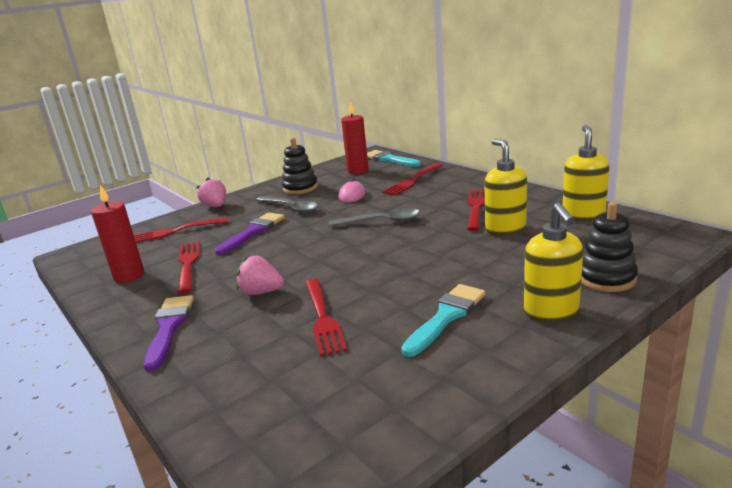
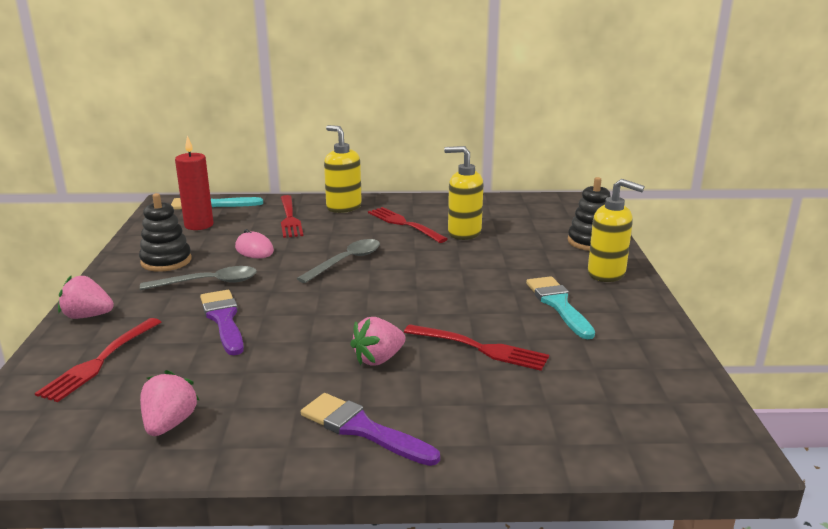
camera: 55 degrees left, 0 degrees up
red candle [91,185,144,283] -> pink strawberry [140,370,199,436]
red fork [178,241,200,294] -> none
yellow soap dispenser [563,125,609,222] -> yellow soap dispenser moved to [324,125,362,213]

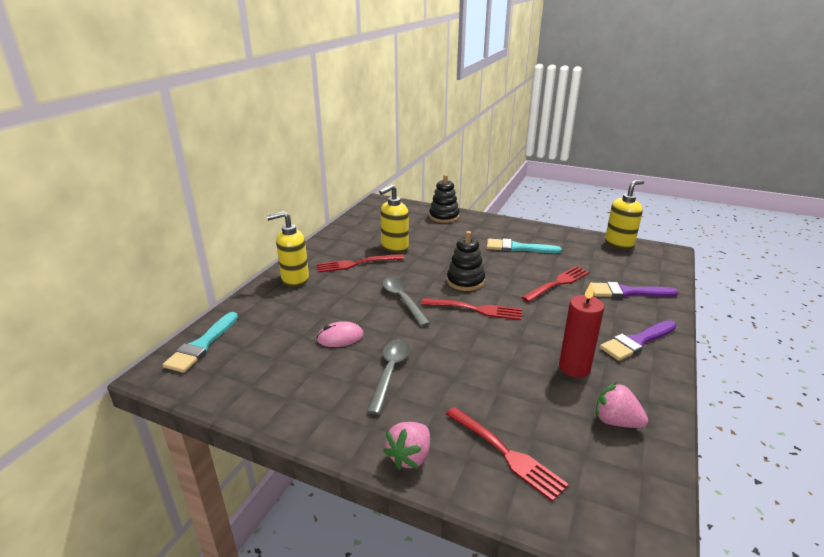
camera: 65 degrees left, 5 degrees up
black stacking toy [139,193,192,272] -> black stacking toy moved to [447,231,485,291]
red candle [175,136,213,230] -> red candle moved to [559,282,604,378]
purple brush [200,290,244,355] -> purple brush moved to [592,282,678,298]
red fork [280,195,303,238] -> red fork moved to [421,298,522,320]
pink strawberry [350,317,406,366] -> none
yellow soap dispenser [588,179,645,282] -> yellow soap dispenser moved to [605,180,644,249]

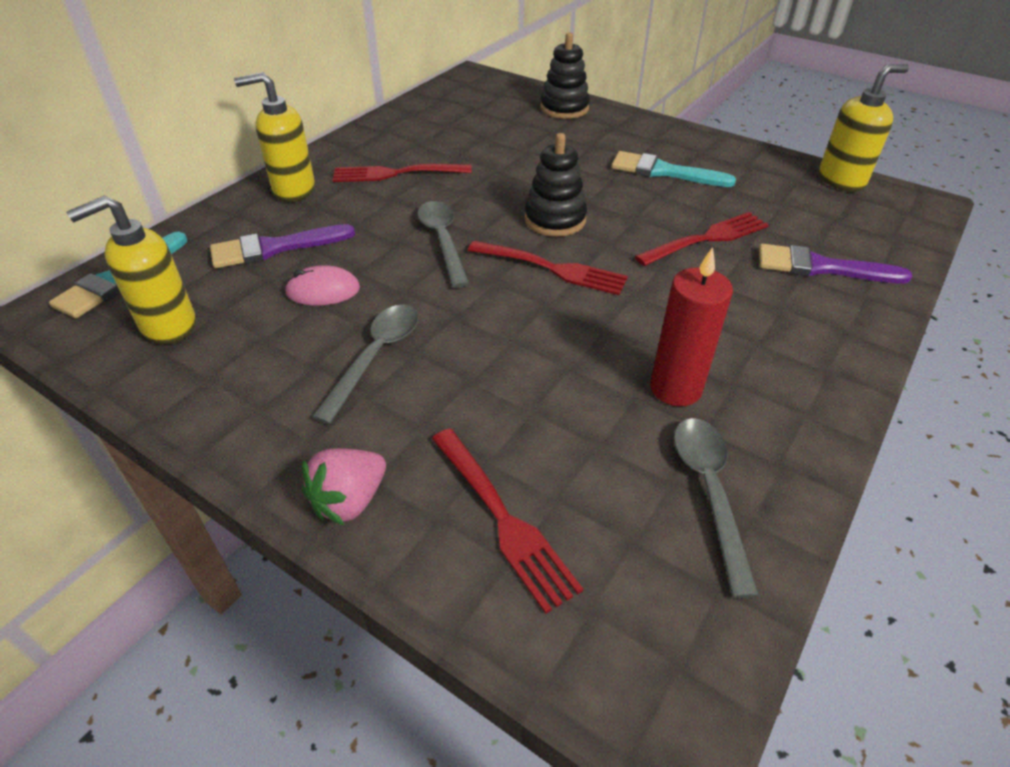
camera: 10 degrees right, 15 degrees up
yellow soap dispenser [379,185,409,253] -> yellow soap dispenser moved to [66,196,196,345]
pink strawberry [596,382,648,428] -> grey spoon [674,418,759,598]
purple brush [600,320,677,361] -> purple brush moved to [210,224,355,268]

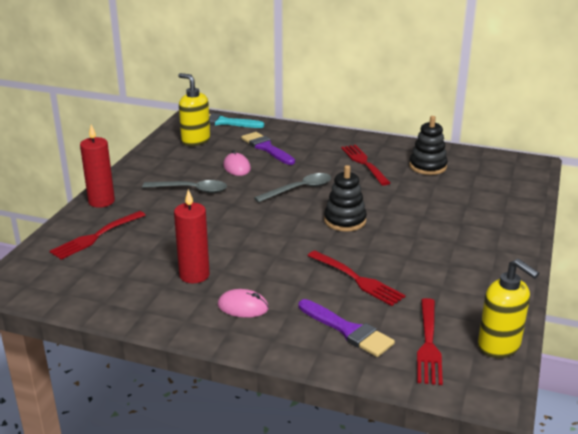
camera: 75 degrees right, 15 degrees down
yellow soap dispenser [234,72,315,202] -> none
pink strawberry [302,448,386,526] -> red candle [80,125,115,208]
red fork [468,241,628,295] -> red fork moved to [417,298,443,385]
black stacking toy [540,32,590,119] -> black stacking toy moved to [409,116,448,175]
turquoise brush [611,151,736,187] -> none
grey spoon [674,418,759,598] -> none
purple brush [759,244,912,284] -> purple brush turned 135 degrees clockwise [298,299,395,357]
none -> pink mouse [217,289,269,318]

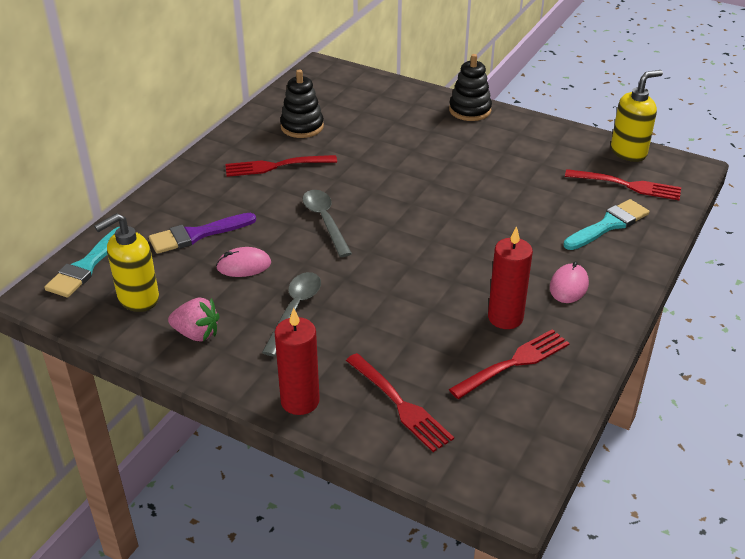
camera: 80 degrees left, 10 degrees up
purple brush [298,299,395,357] -> turquoise brush [563,199,649,250]
red fork [308,251,406,306] -> red fork moved to [449,329,570,399]
black stacking toy [324,165,367,232] -> black stacking toy moved to [449,54,492,121]
none -> pink strawberry [168,298,219,341]

